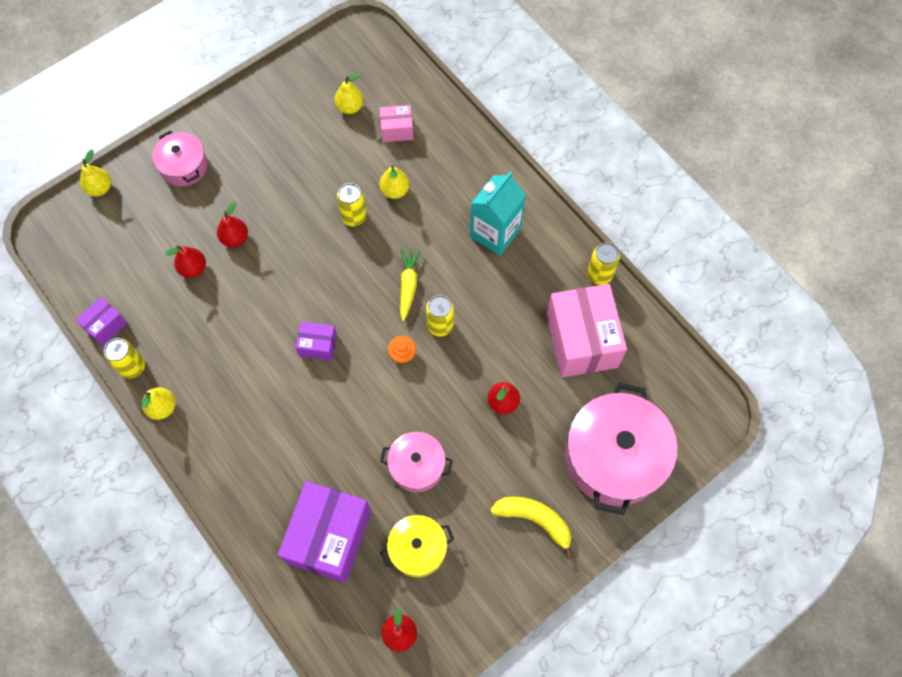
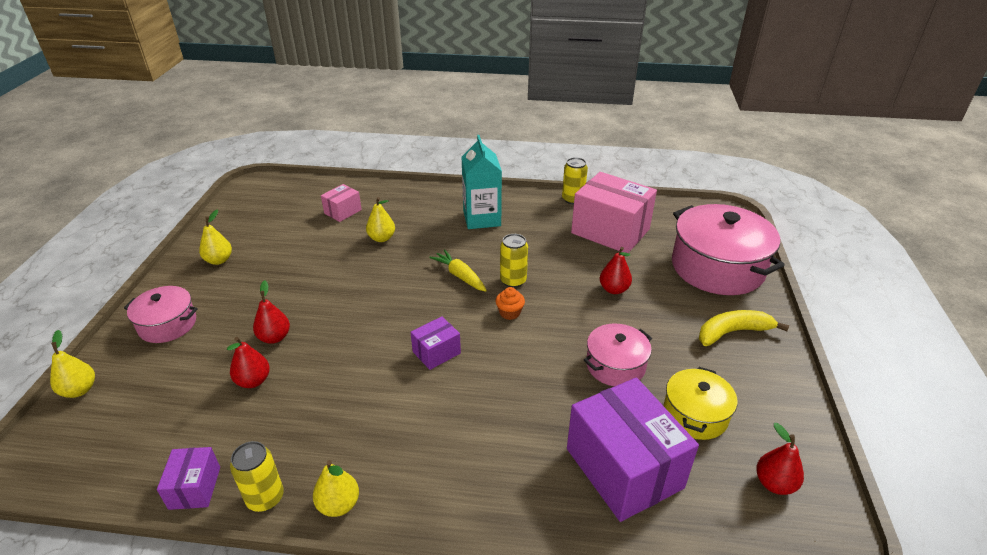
camera: 45 degrees left, 30 degrees down
yellow pear [334,73,364,114] -> yellow pear moved to [199,210,232,265]
yellow can [337,183,367,227] -> none

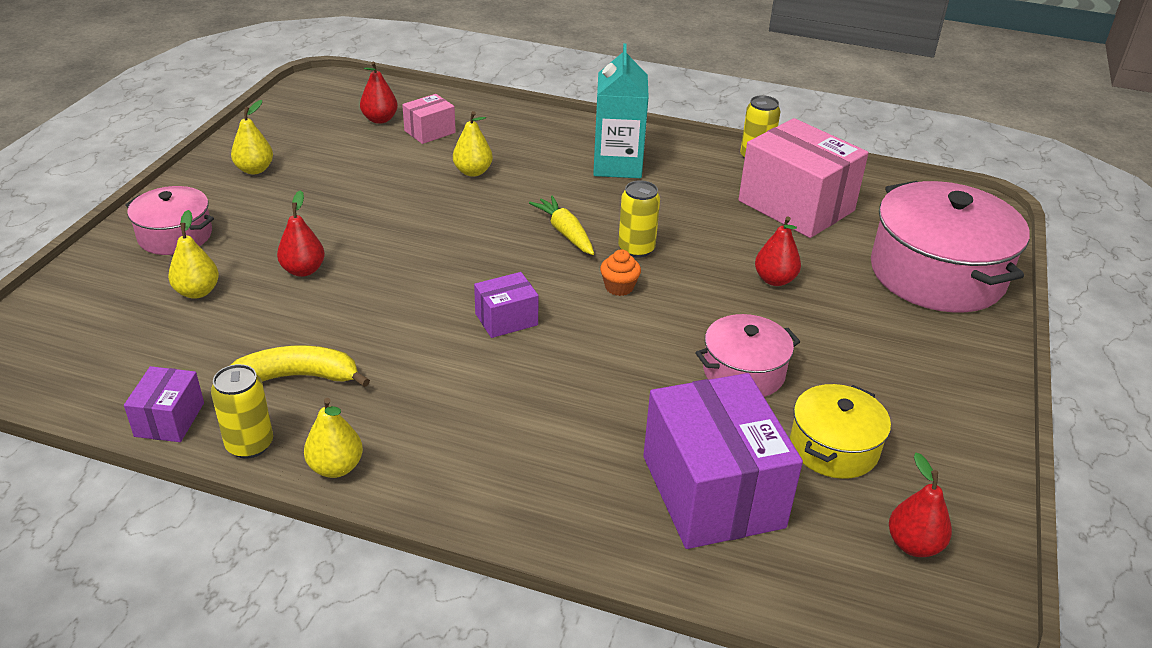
camera: 10 degrees right, 0 degrees up
yellow pear [50,330,95,398] -> yellow pear moved to [168,210,219,299]
red pear [227,337,270,388] -> red pear moved to [360,62,398,124]
yellow banana [699,310,789,346] -> yellow banana moved to [231,345,370,387]

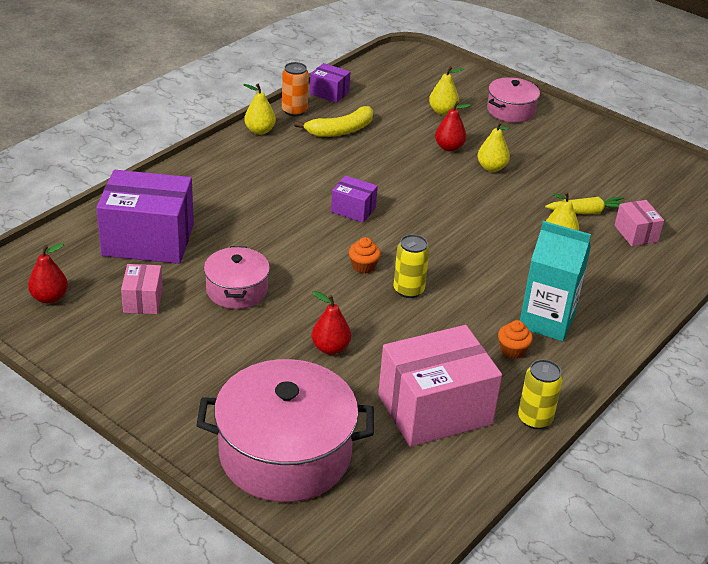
camera: 110 degrees right, 0 degrees up
yellow can [211,364,273,459] -> orange can [282,62,309,116]
yellow pear [231,100,273,174] -> yellow pear moved to [477,121,510,172]
yellow banana [231,345,370,387] -> yellow banana turned 45 degrees clockwise [294,106,373,137]
red pear [360,62,398,124] -> none
purple box [474,272,539,338] -> purple box turned 60 degrees counterclockwise [331,175,378,223]
yellow carrot [529,195,594,255] -> yellow carrot moved to [545,197,626,214]
yellow pot [790,384,891,479] -> pink box [121,264,163,314]
none -> orange cupcake [498,320,533,359]

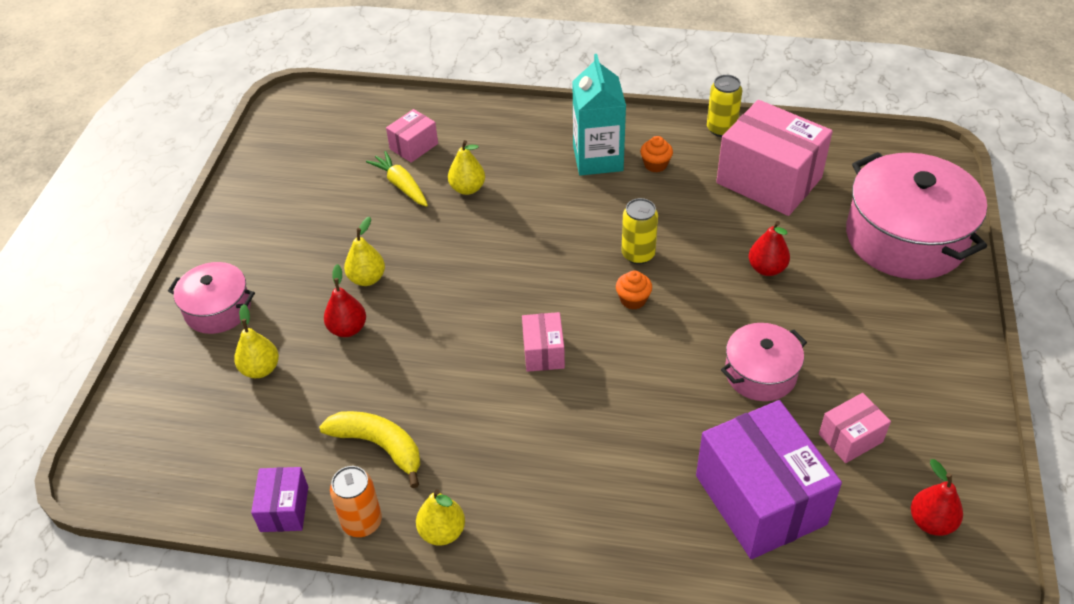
camera: 115 degrees left, 10 degrees up
purple box [331,175,378,223] -> pink box [522,312,565,372]

